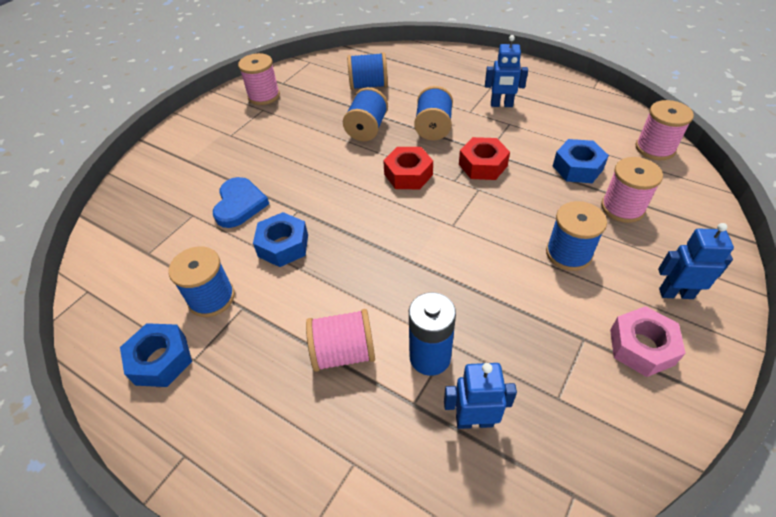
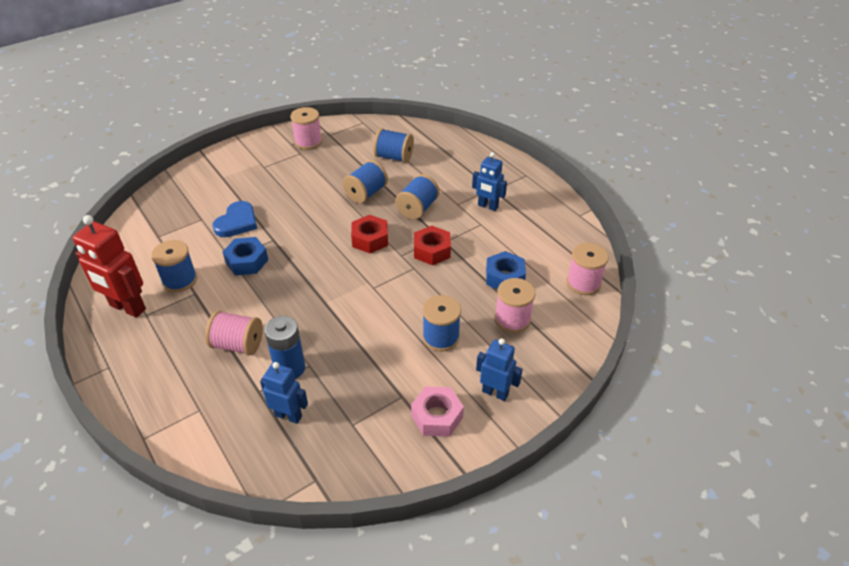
camera: 20 degrees right, 5 degrees down
blue nut [120,323,192,387] -> red robot [72,215,146,318]

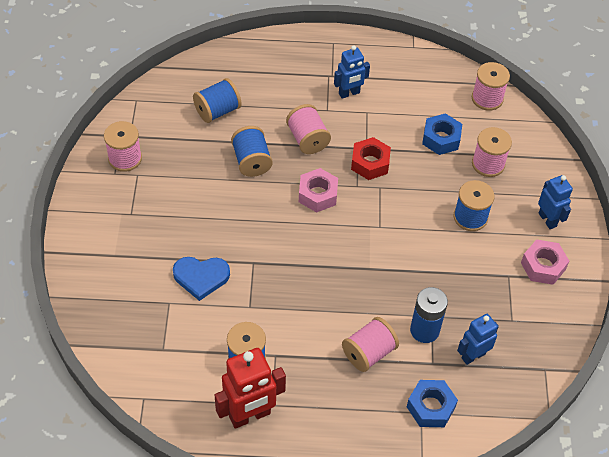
camera: 55 degrees left, 10 degrees up
blue heart [213,201,257,237] -> blue heart turned 120 degrees clockwise [173,257,230,301]
blue nut [223,237,268,275] -> blue nut moved to [407,380,458,427]
red nut [351,215,388,253] -> pink nut [299,168,338,213]
blue spool [395,174,440,219] -> pink spool [286,104,331,154]
blue robot [476,338,523,401] -> blue robot turned 90 degrees clockwise [538,175,573,229]

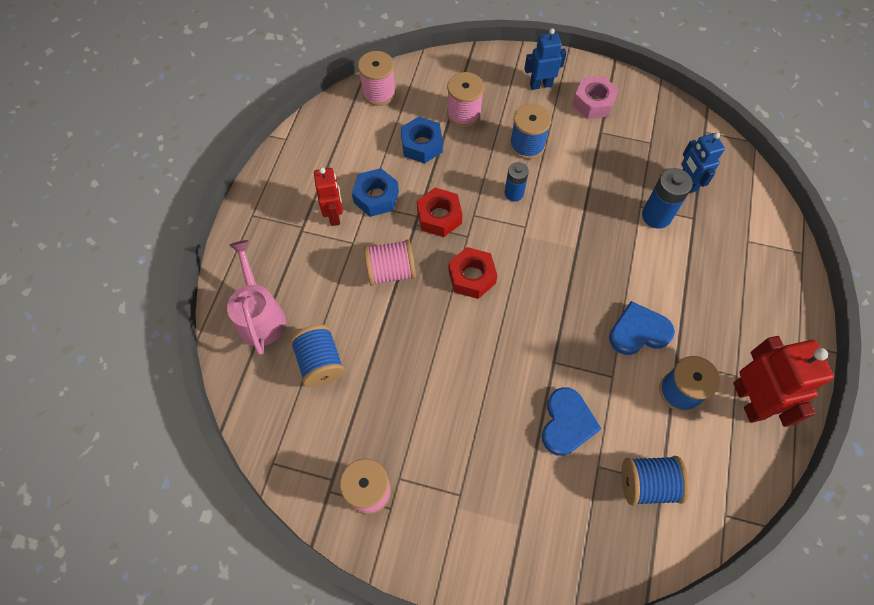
camera: 75 degrees left, 10 degrees up
blue spool [231,126,273,177] -> blue spool moved to [621,456,689,506]
pink nut [299,168,338,213] -> red nut [448,247,497,299]
blue robot [334,45,370,99] -> red robot [314,167,343,226]
pink spool [342,317,399,372] -> none
blue nut [407,380,458,427] -> blue nut moved to [352,168,399,217]
none -> pink watering can [227,240,286,355]
none -> blue battery [505,162,529,202]
none -> blue heart [609,301,675,355]

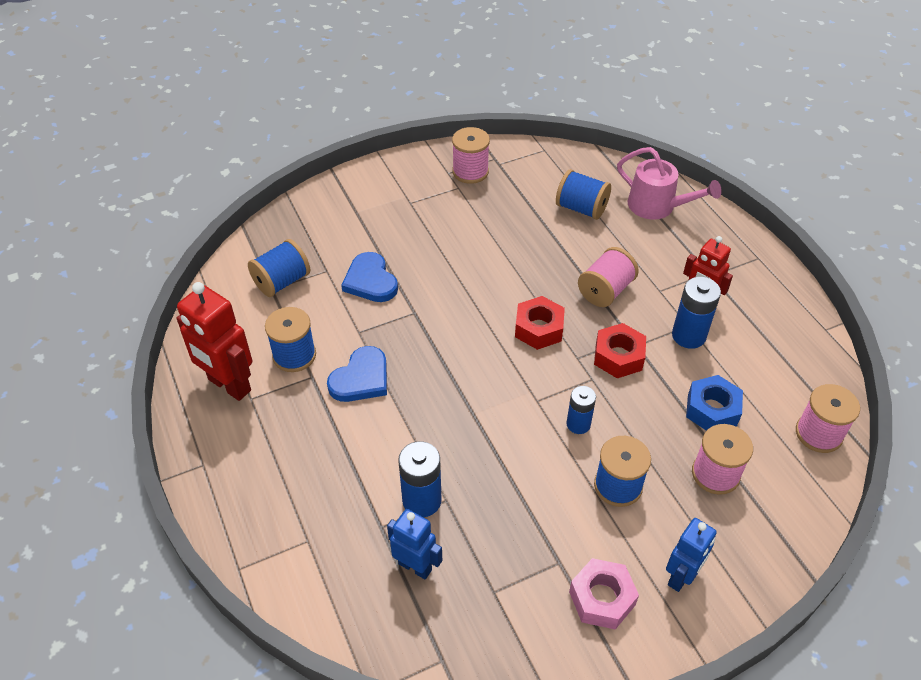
camera: 140 degrees right, 15 degrees down
blue nut [352,168,399,217] -> blue battery [672,277,721,349]

